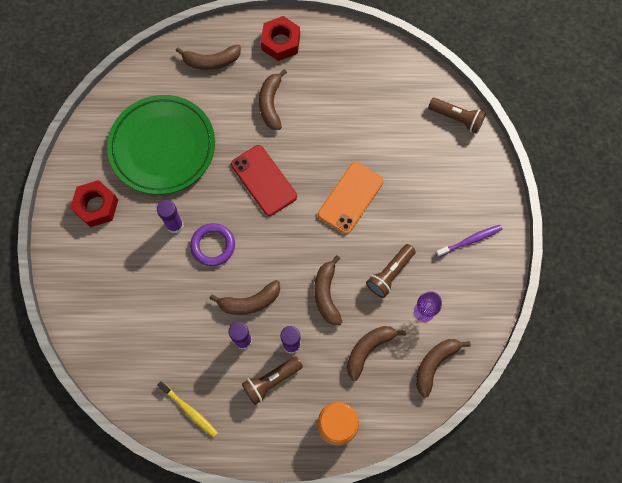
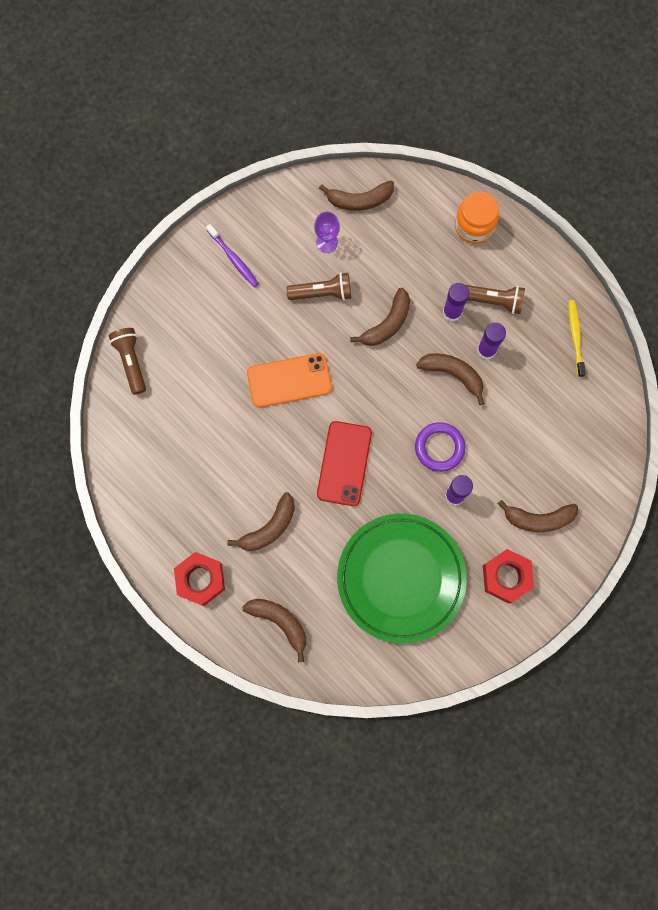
camera: 135 degrees left, 5 degrees up
brown banana [347,326,406,381] -> brown banana moved to [497,500,578,532]
purple toothbrush [436,225,502,257] -> purple toothbrush turned 150 degrees counterclockwise [206,224,259,287]

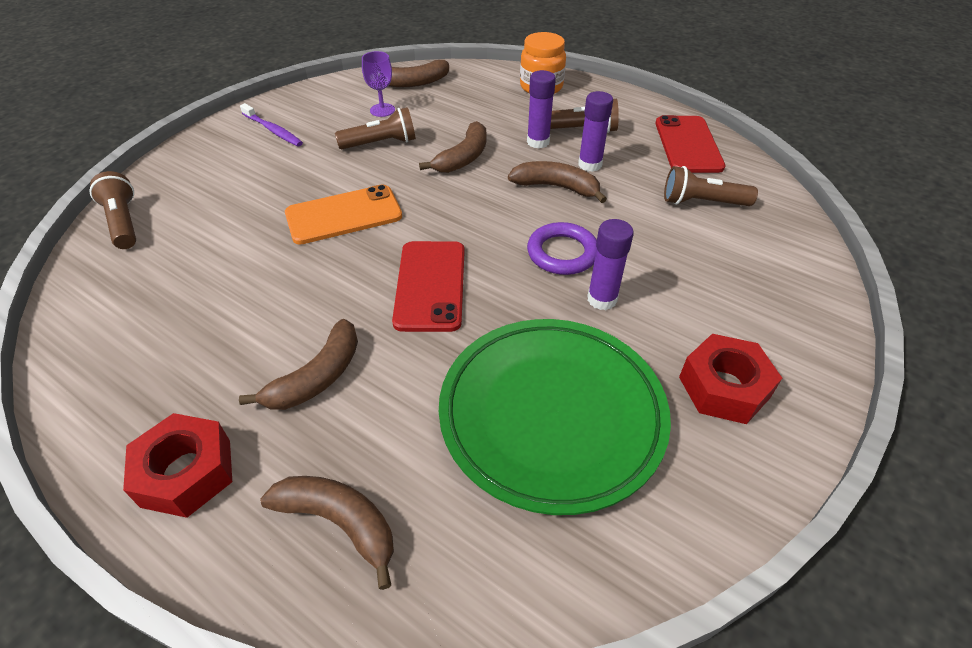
camera: 10 degrees left, 30 degrees down
brown banana [497,500,578,532] -> none
yellow toothbrush [568,300,586,377] -> red phone [655,115,725,173]
none -> brown flashlight [664,166,758,206]

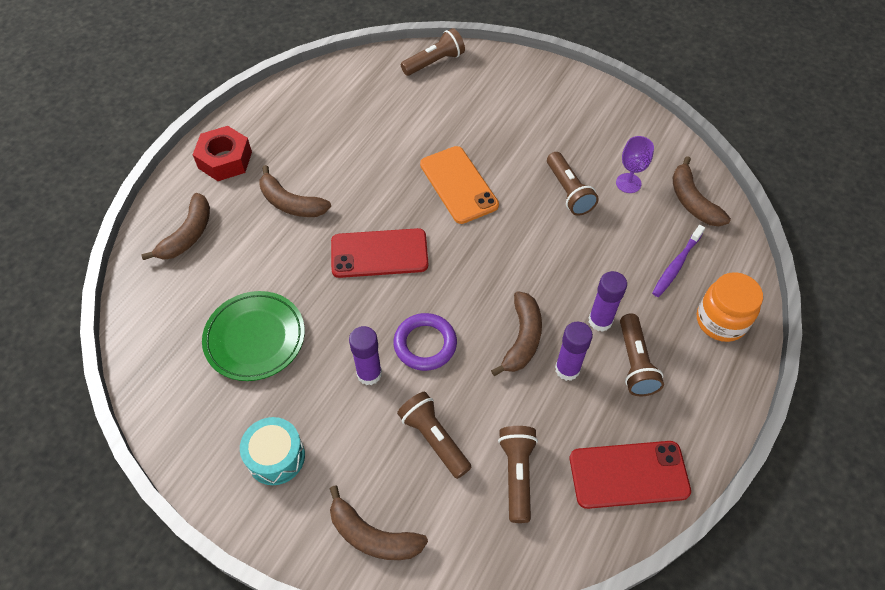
camera: 85 degrees right, 10 degrees up
purple toothbrush [240,103,303,146] -> purple toothbrush moved to [652,225,705,297]
brown banana [419,121,486,173] -> brown banana moved to [329,485,428,560]
green plate [439,319,671,515] -> green plate [202,291,305,381], size x0.65
red nut [679,334,782,424] -> turquoise drum [240,417,305,485]
none -> brown flashlight [397,392,472,479]

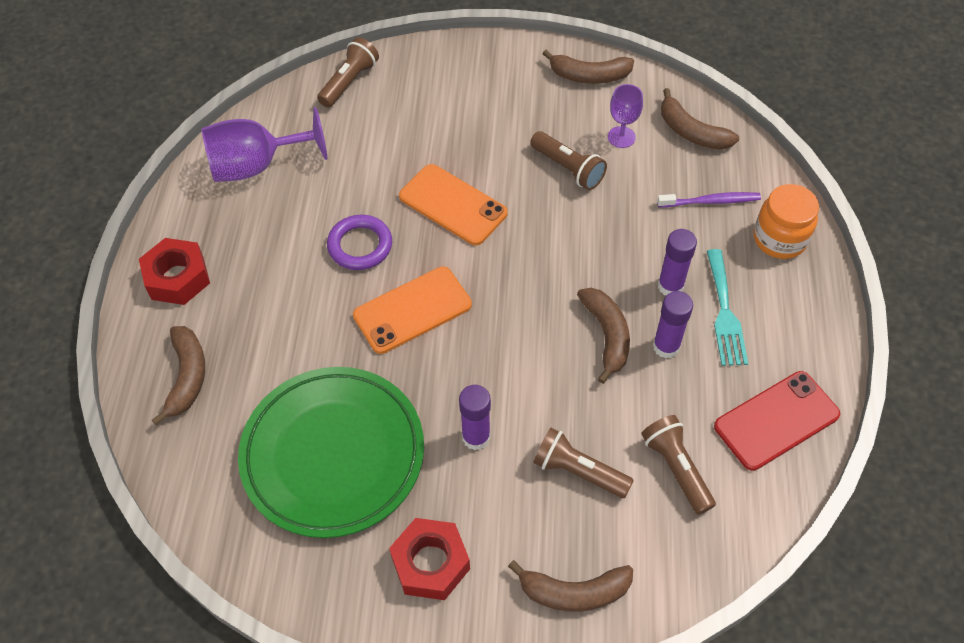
camera: 25 degrees left, 0 degrees up
green plate [202,291,305,381] -> green plate [238,367,424,538], size x1.55
turquoise drum [240,417,305,485] -> red nut [389,518,470,600]
brown banana [260,165,331,217] -> brown banana moved to [543,50,634,84]
red phone [331,228,428,278] -> orange phone [353,267,472,354]
purple ring [394,313,457,371] -> purple ring moved to [327,215,392,270]
brown flashlight [620,313,664,396] -> turquoise fork [707,249,748,366]
purple toothbrush [652,225,705,297] -> purple toothbrush turned 105 degrees counterclockwise [657,192,761,207]
none -> purple goblet [202,107,327,182]

